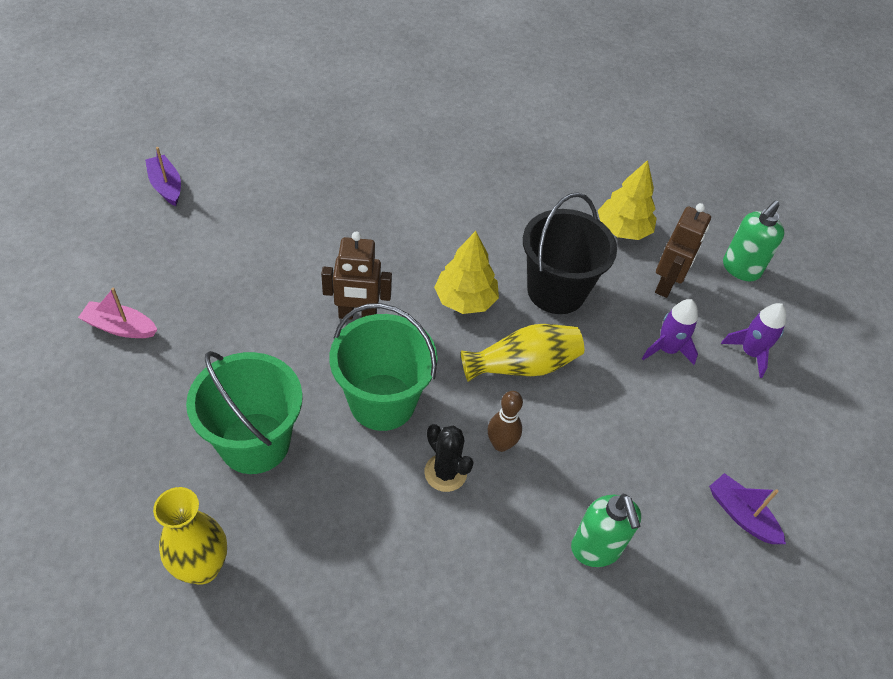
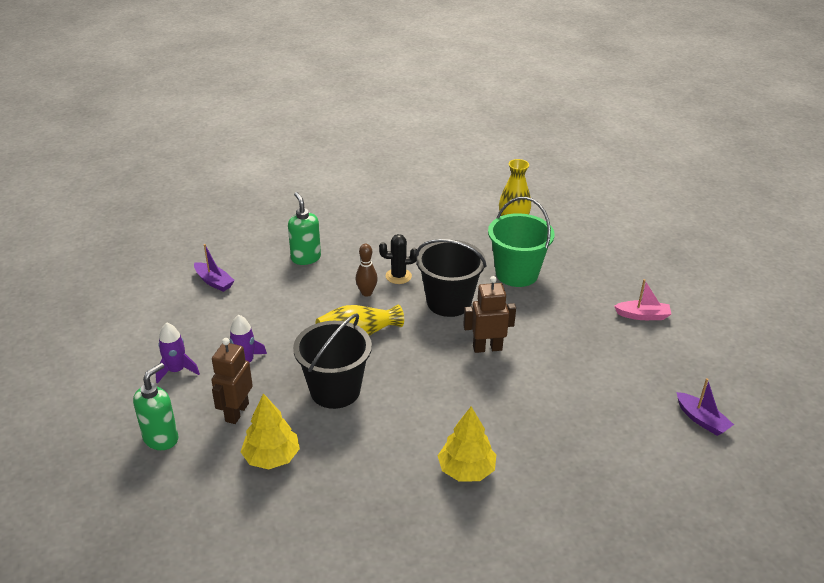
camera: 175 degrees right, 15 degrees down
green bucket [330,303,438,431] -> black bucket [416,239,487,317]
black cactus [424,424,474,492] -> black cactus turned 45 degrees counterclockwise [379,234,417,284]
yellow tree [434,231,499,314] -> yellow tree moved to [437,407,496,482]

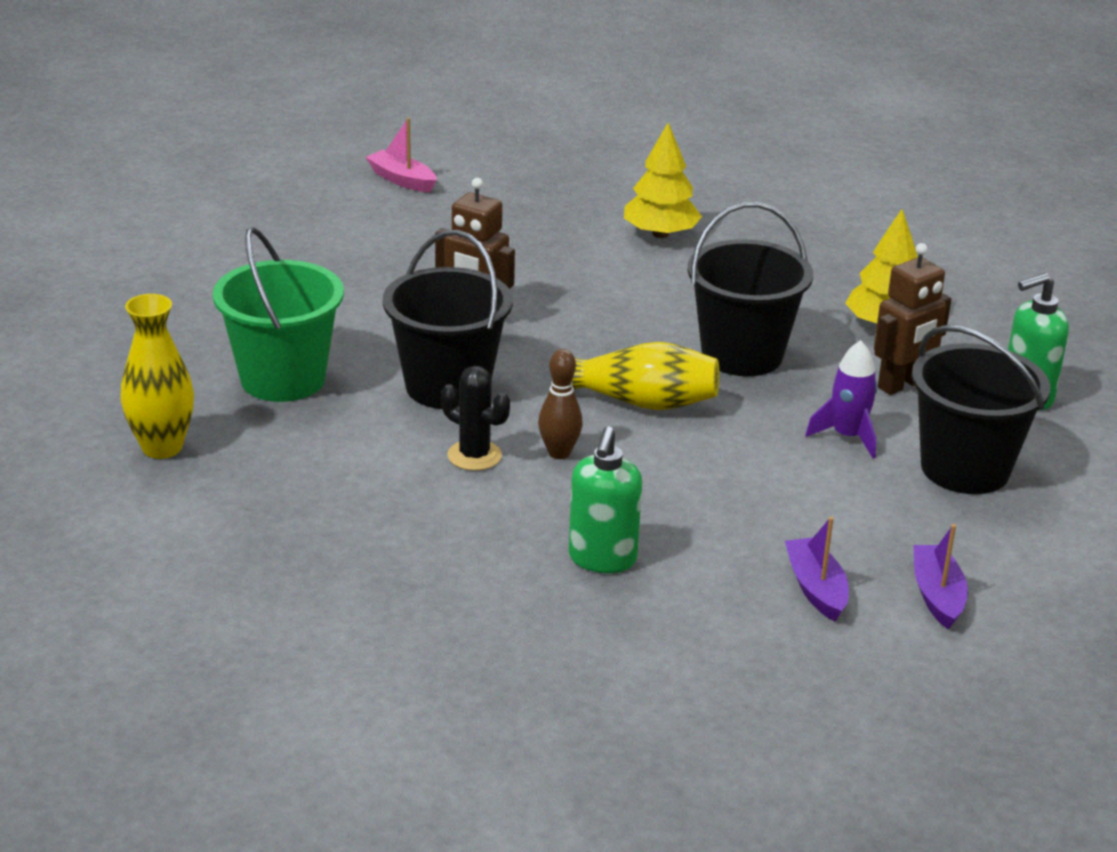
camera: 145 degrees left, 5 degrees down
purple rocket [156,322,200,384] -> black bucket [912,325,1050,494]
pink boat [614,279,671,320] -> pink boat moved to [366,118,437,192]
purple boat [676,378,734,436] -> purple boat moved to [913,524,968,630]

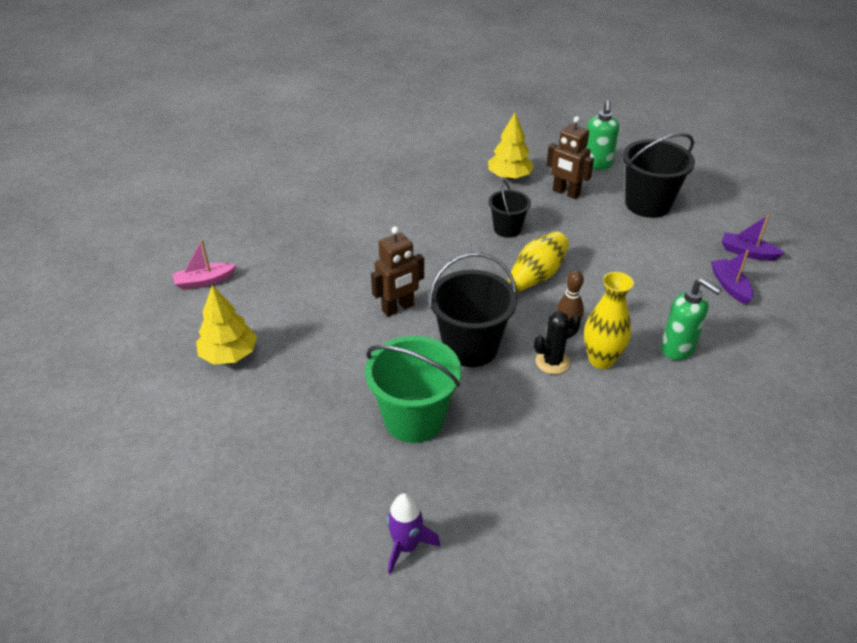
camera: 60 degrees left, 10 degrees up
yellow vase [120,294,194,459] -> yellow vase moved to [584,272,634,369]
yellow tree [624,123,702,238] -> yellow tree moved to [196,285,257,364]
black bucket [688,202,813,376] -> black bucket [488,180,531,238], size x0.59
purple boat [785,517,849,621] -> purple boat turned 60 degrees clockwise [711,250,754,304]
purple rocket [805,340,878,458] -> purple rocket moved to [387,493,440,574]
brown robot [874,243,951,395] -> brown robot turned 135 degrees clockwise [546,116,594,199]

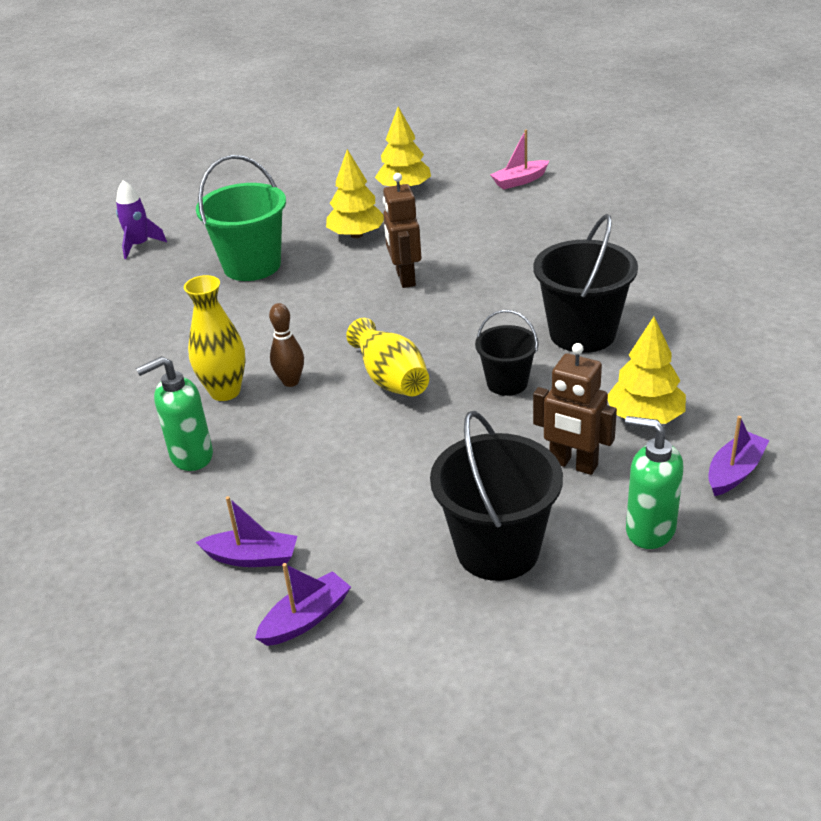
camera: 115 degrees right, 5 degrees down
pink boat [172,239,236,290] -> pink boat turned 120 degrees counterclockwise [490,129,549,190]
black bucket [428,252,517,367] -> black bucket moved to [533,214,638,353]
black cactus [534,312,581,374] -> none
brown robot [546,116,594,199] -> brown robot turned 120 degrees counterclockwise [533,343,617,475]
none -> yellow tree [326,149,384,238]
none -> purple boat [708,416,769,496]

